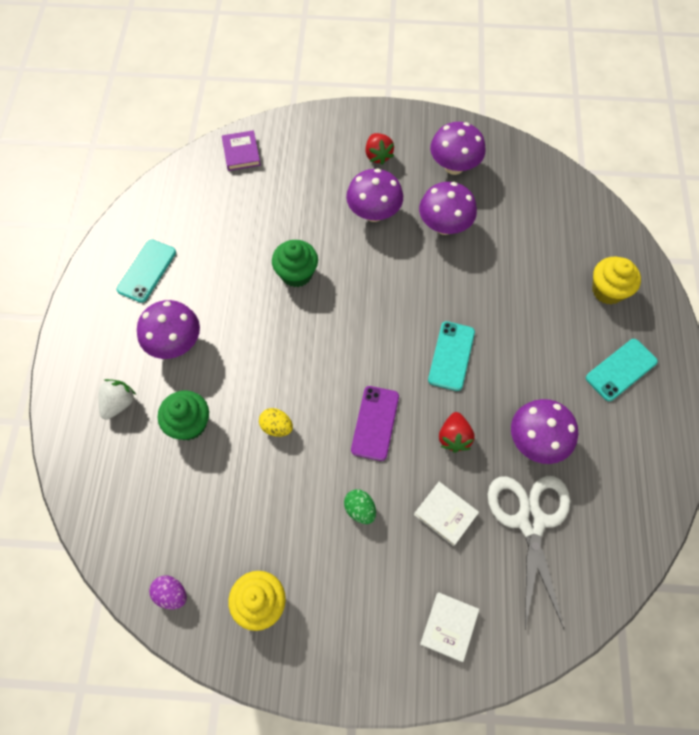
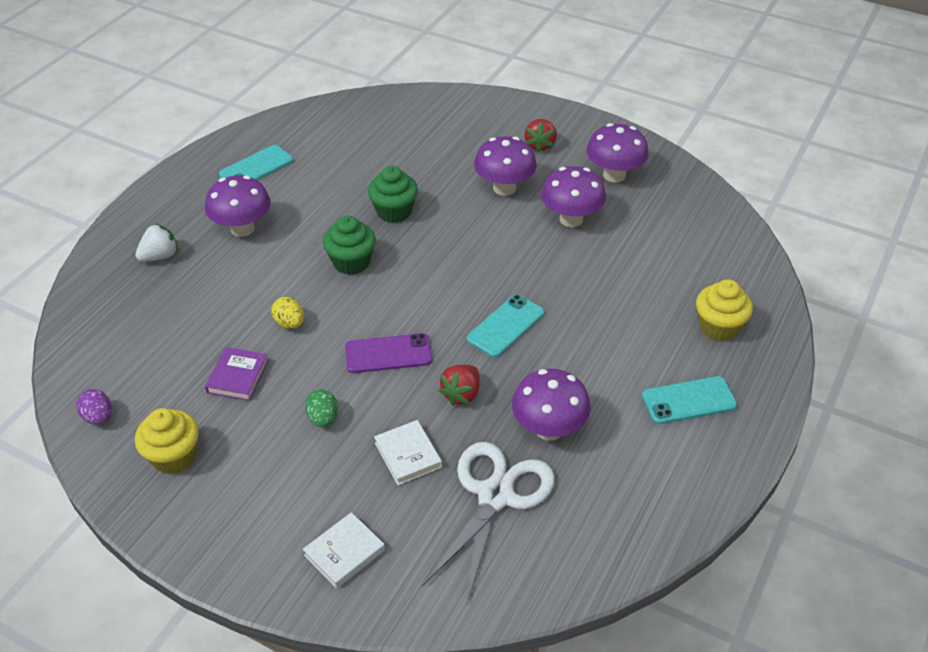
camera: 25 degrees right, 20 degrees down
green cupcake [158,391,209,440] -> green cupcake moved to [323,216,376,275]
purple book [222,130,261,171] -> purple book moved to [205,347,269,401]
purple phone [351,386,399,461] -> purple phone turned 45 degrees clockwise [345,333,432,373]

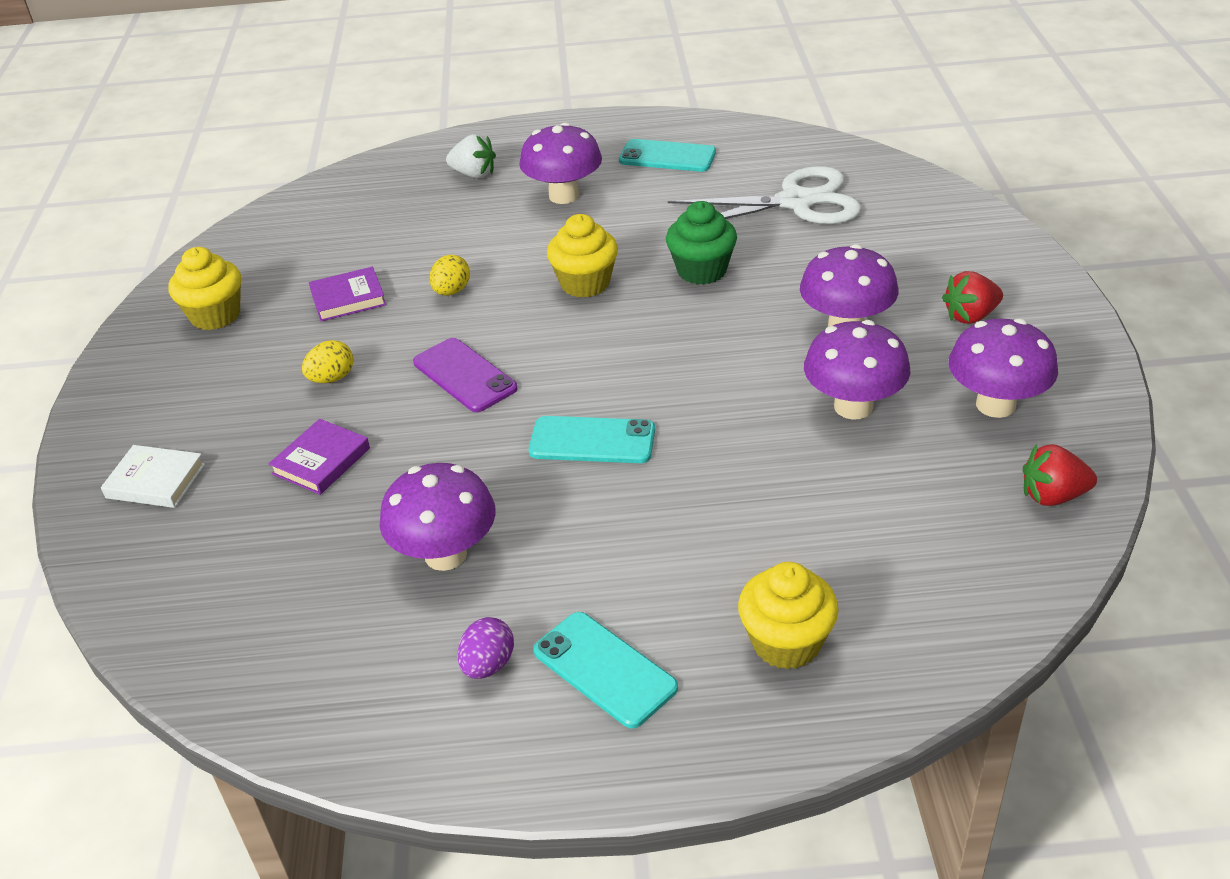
camera: 60 degrees right, 5 degrees down
purple egg [76,389,112,425] -> purple egg moved to [457,617,514,679]
green egg [305,389,338,427] -> yellow egg [302,340,354,383]
green cupcake [323,216,376,275] -> yellow cupcake [547,214,618,298]
white book [374,420,442,485] -> purple book [269,419,370,495]
white scissors [422,442,555,603] -> white scissors moved to [668,166,862,224]
red strawberry [438,365,480,406] -> red strawberry moved to [1023,444,1097,506]

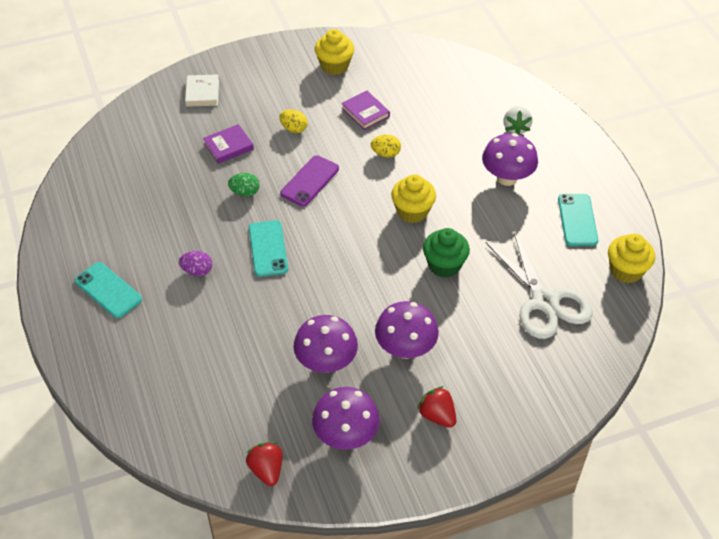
camera: 70 degrees right, 10 degrees up
purple book [269,419,370,495] -> purple book turned 45 degrees counterclockwise [203,124,254,164]
purple mushroom [380,463,496,571] -> none
purple egg [457,617,514,679] -> purple egg moved to [179,251,212,276]
turquoise phone [533,612,678,729] -> turquoise phone turned 75 degrees counterclockwise [75,262,142,318]
yellow cupcake [738,562,839,670] -> yellow cupcake moved to [608,234,655,283]
none -> green egg [228,173,260,196]

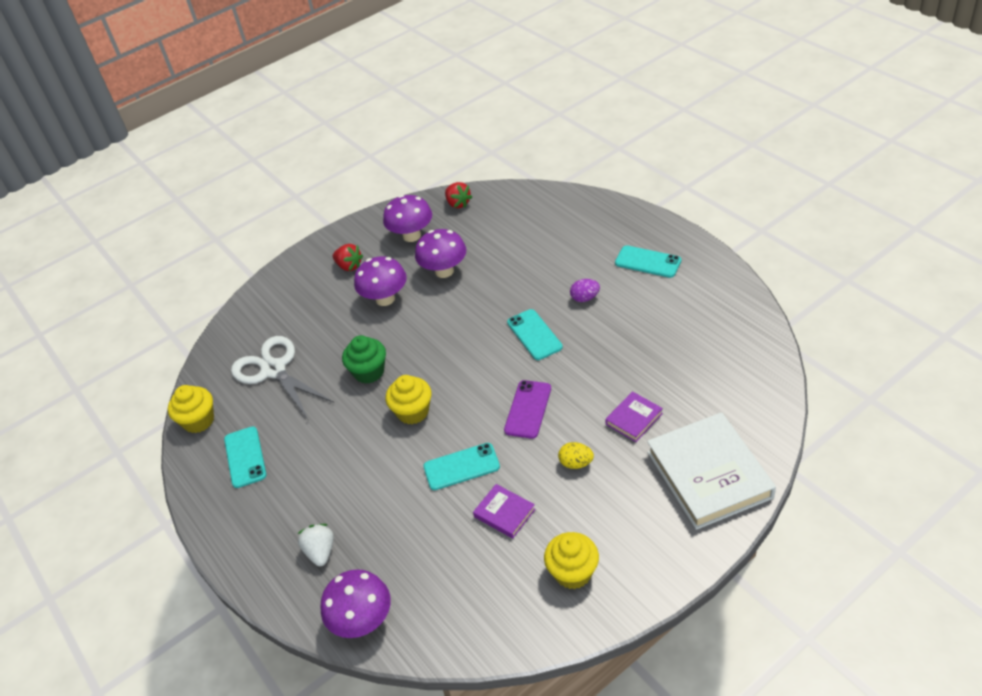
camera: 170 degrees right, 5 degrees down
white book [185,75,219,107] -> white book [647,412,776,530], size x2.15
green egg [228,173,260,196] -> none
yellow egg [371,134,401,157] -> turquoise phone [423,443,500,490]
purple mushroom [482,133,538,186] -> purple mushroom moved to [321,569,391,638]

